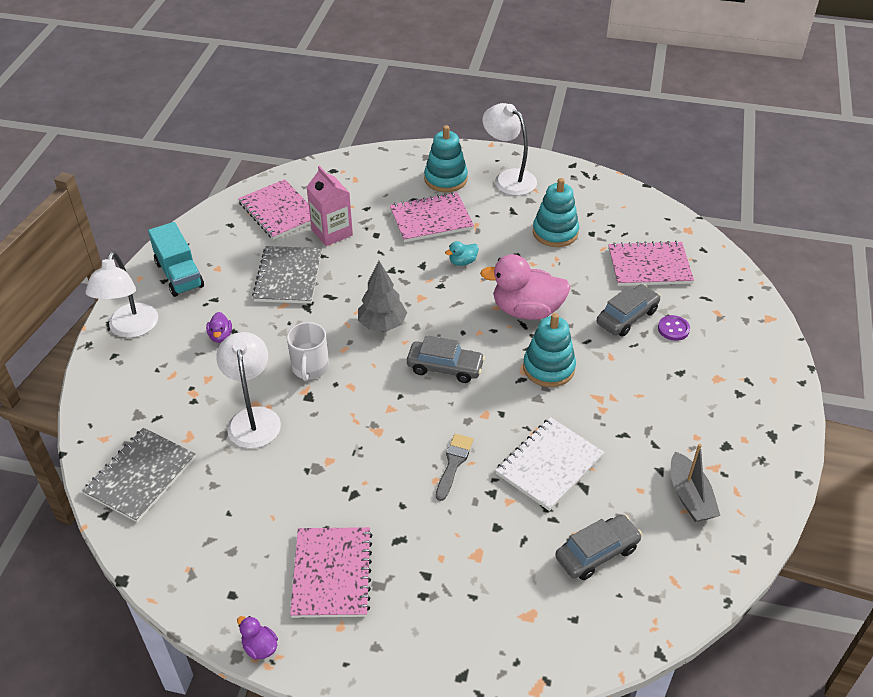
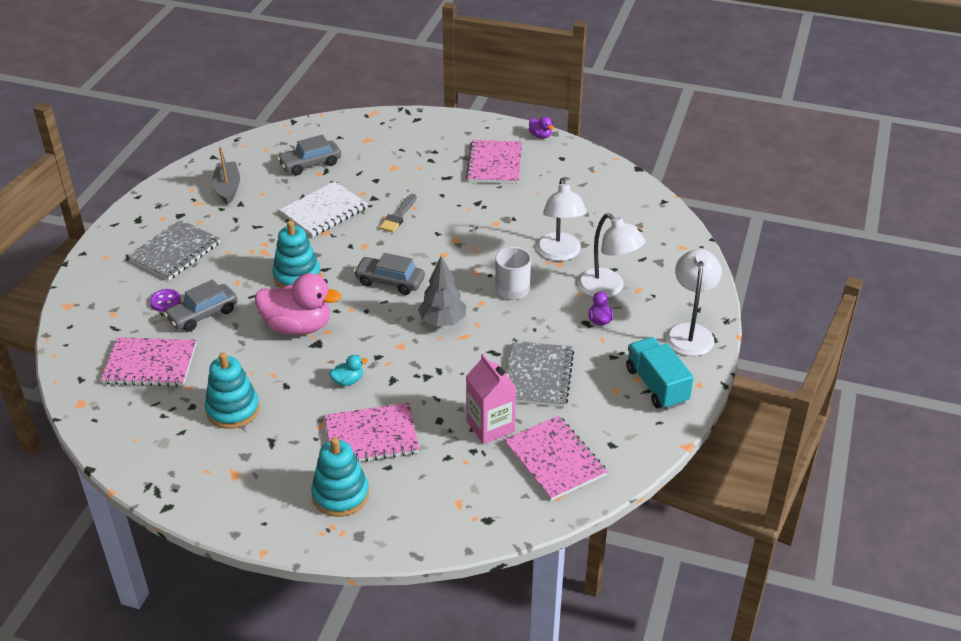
camera: 175 degrees left, 5 degrees down
grey notebook [82,428,196,523] -> grey notebook moved to [128,220,220,280]
white lamp [482,103,537,196] -> white lamp moved to [577,213,645,298]

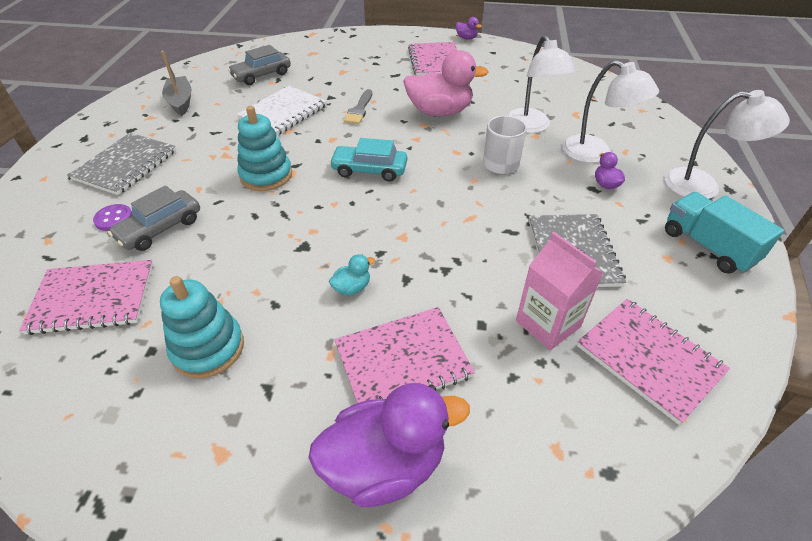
camera: 10 degrees left, 5 degrees up
pink duck [255,273,341,335] -> pink duck moved to [403,50,489,116]
turquoise stacking toy [311,437,369,517] -> purple duck [308,383,470,507]
grey car [354,253,425,295] -> turquoise car [329,138,407,182]
grey tree [418,256,466,326] -> none
white lamp [666,249,722,356] -> white lamp turned 105 degrees clockwise [664,90,790,199]

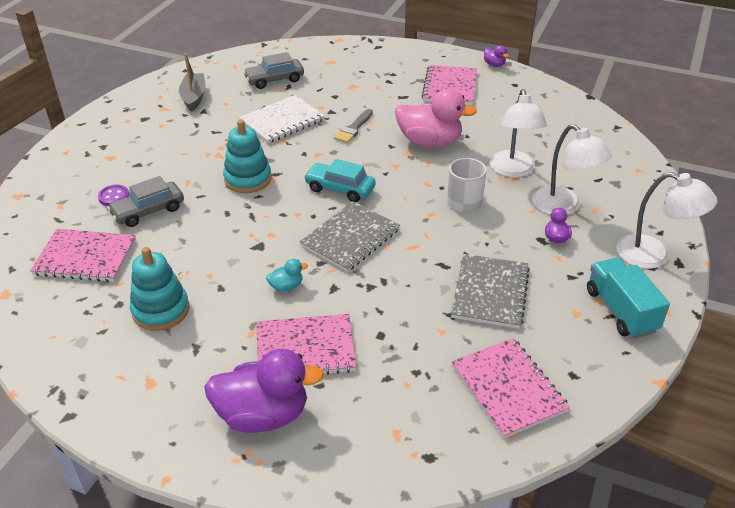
camera: 15 degrees right, 5 degrees down
grey notebook [68,133,176,195] -> grey notebook moved to [299,201,400,272]
pink carton [516,232,603,350] -> none

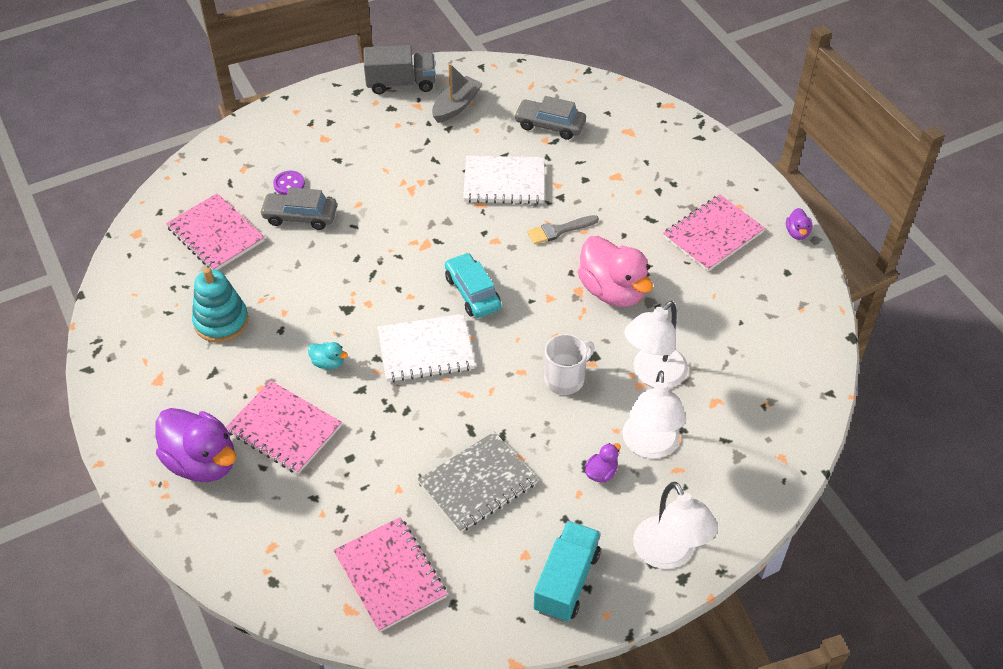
camera: 40 degrees right, 10 degrees up
turquoise stacking toy [223,120,271,193] -> none
grey notebook [299,201,400,272] -> white notebook [377,314,475,382]
pink notebook [451,338,570,438] -> pink notebook turned 45 degrees counterclockwise [333,517,447,632]
none -> grey truck [364,45,435,94]

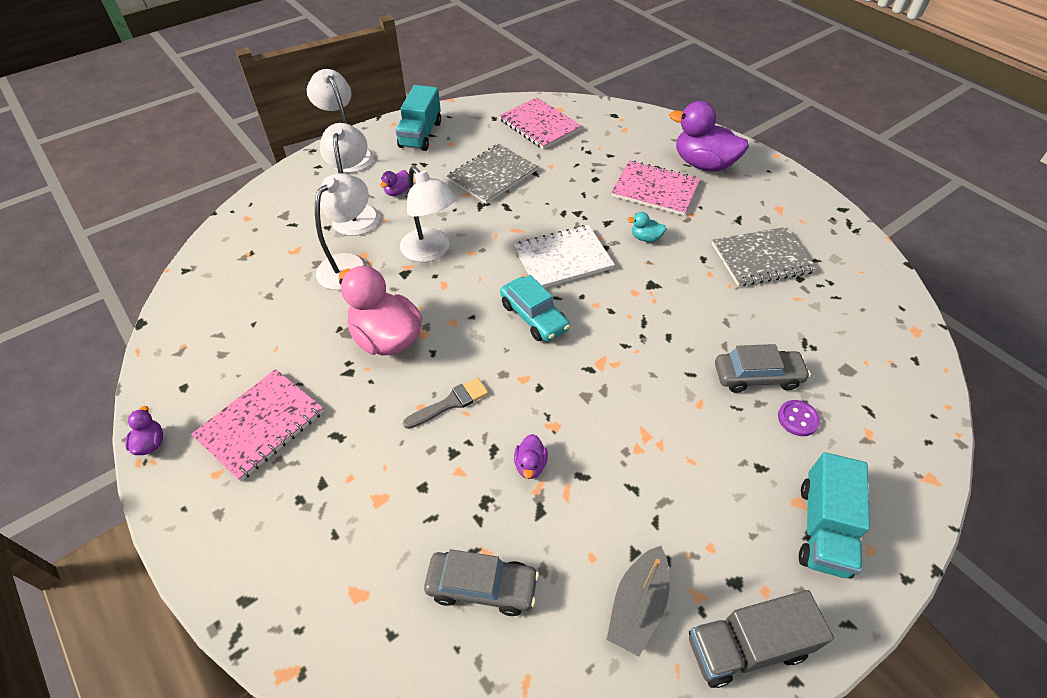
camera: 170 degrees right, 0 degrees up
pink notebook [166,193,265,270] -> none
turquoise stacking toy [192,267,249,343] -> grey notebook [712,227,817,286]
white notebook [463,156,545,204] -> purple duck [514,434,548,479]
white mug [544,334,595,395] -> white lamp [400,166,457,262]
none -> turquoise truck [799,452,870,579]

